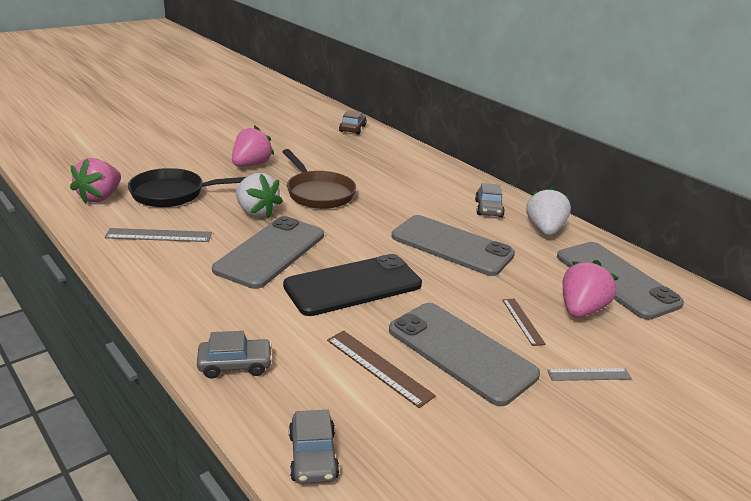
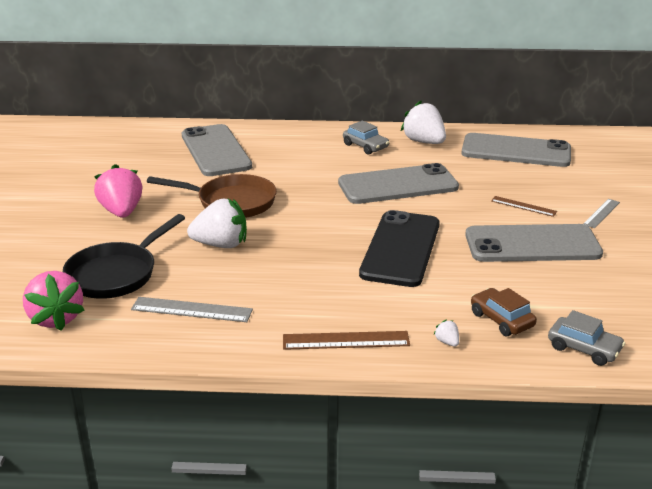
camera: 45 degrees left, 0 degrees up
grey ruler [104,228,212,242] -> grey ruler turned 60 degrees clockwise [131,297,253,322]
grey car [197,331,273,379] -> white strawberry [433,320,459,347]
grey phone [212,216,324,289] -> grey phone moved to [181,124,252,176]
brown ruler [327,331,436,408] -> brown ruler moved to [283,331,410,350]
brown car [339,110,367,134] -> brown car moved to [471,288,537,336]
pink strawberry [563,260,619,317] -> none

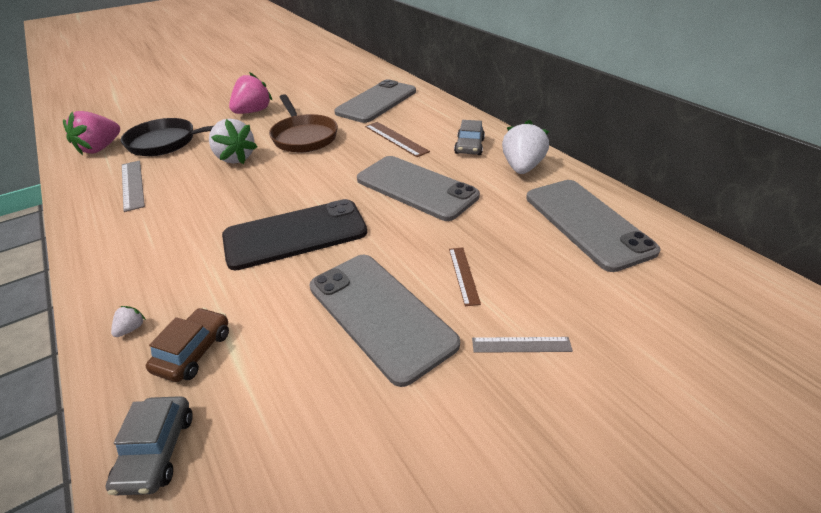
camera: 55 degrees right, 10 degrees up
brown ruler [283,331,410,350] -> brown ruler moved to [365,122,430,157]

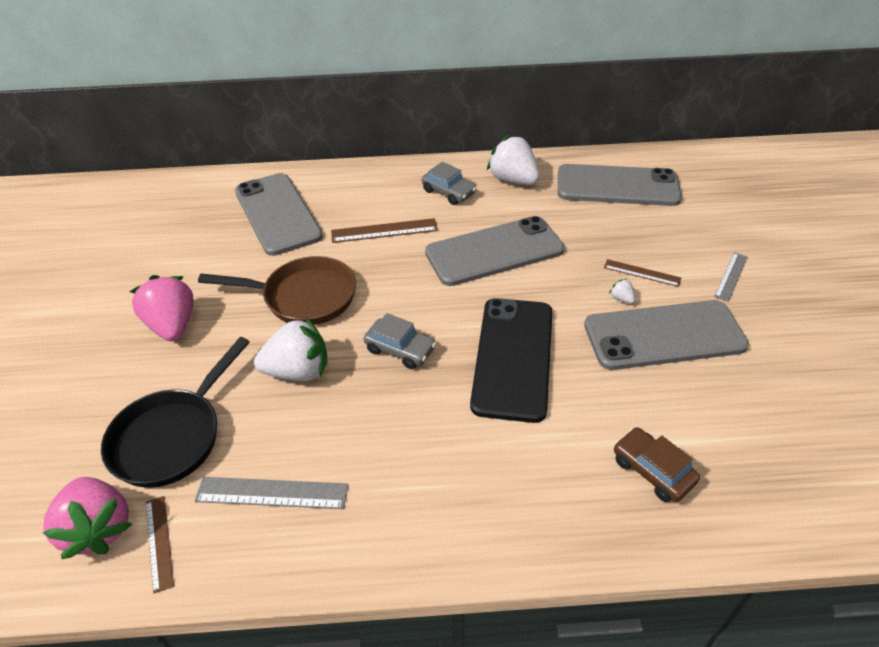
camera: 60 degrees left, 5 degrees up
grey car [106,396,193,496] -> grey car moved to [364,313,436,369]
white strawberry [111,306,146,337] -> white strawberry moved to [609,279,635,304]
none -> brown ruler [146,496,174,593]

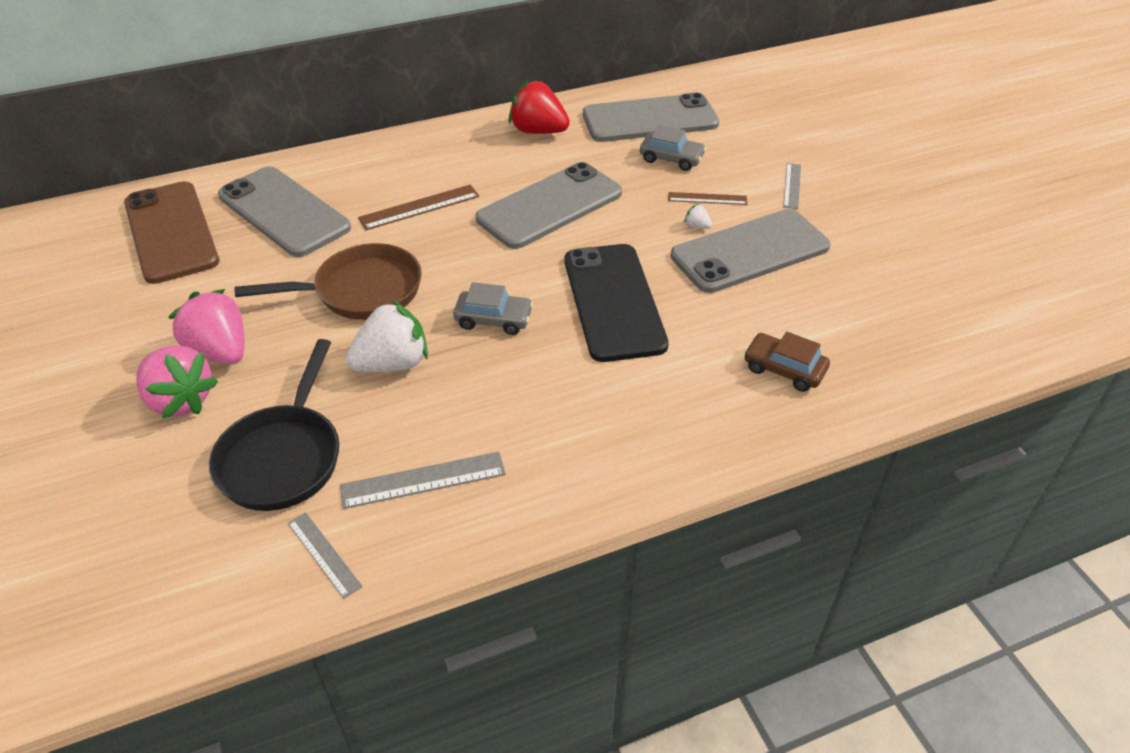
camera: 20 degrees left, 0 degrees up
pink strawberry [43,477,132,559] -> pink strawberry moved to [136,345,218,419]
brown ruler [146,496,174,593] -> grey ruler [288,512,363,599]
grey car [422,162,476,205] -> grey car moved to [640,125,706,171]
white strawberry [487,135,540,185] -> red strawberry [509,80,570,134]
none -> brown phone [124,181,219,284]

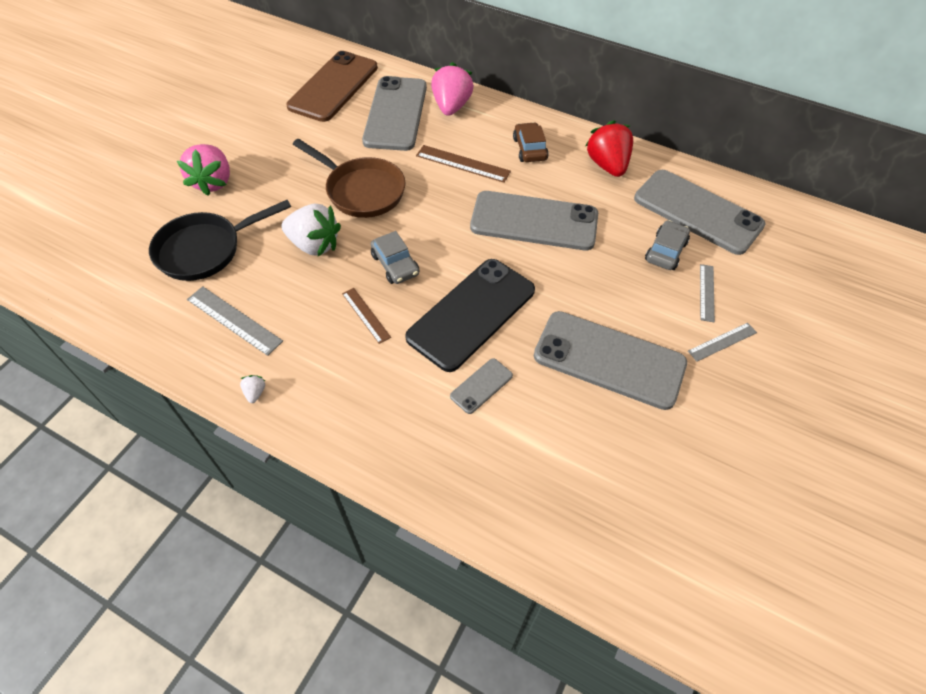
camera: 50 degrees right, 10 degrees up
pink strawberry [168,289,244,364] -> pink strawberry moved to [431,62,474,116]
grey ruler [288,512,363,599] -> grey ruler moved to [700,264,715,322]
grey car [640,125,706,171] -> grey car turned 135 degrees counterclockwise [645,220,690,270]
brown ruler [668,192,747,205] -> brown ruler moved to [342,288,391,344]
white strawberry [684,204,712,229] -> white strawberry moved to [240,375,265,403]
brown car [744,332,830,392] -> brown car moved to [513,122,549,162]
none -> grey phone [450,358,513,414]

